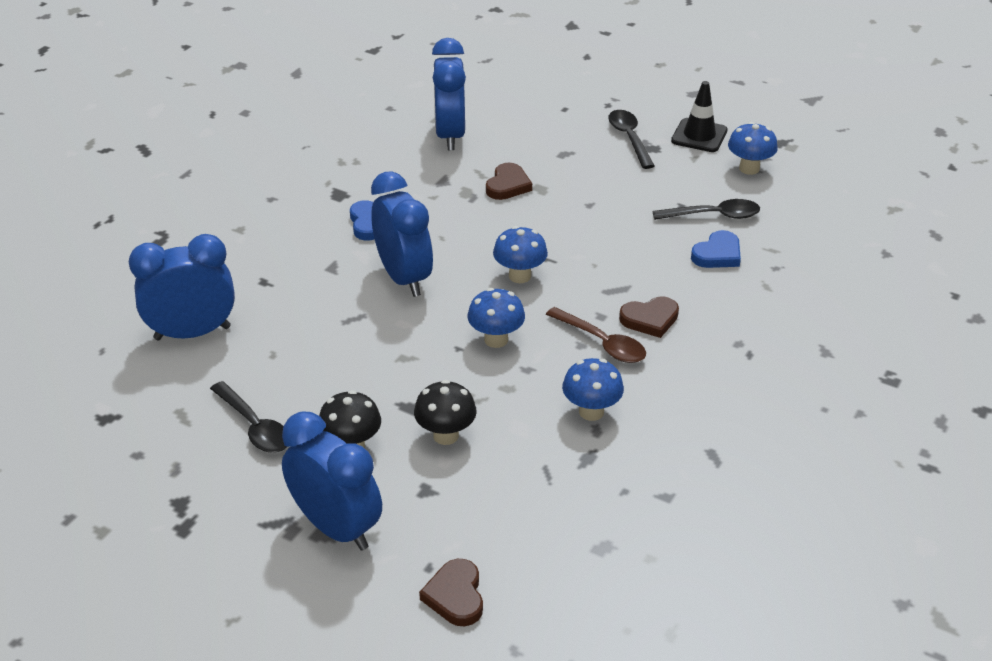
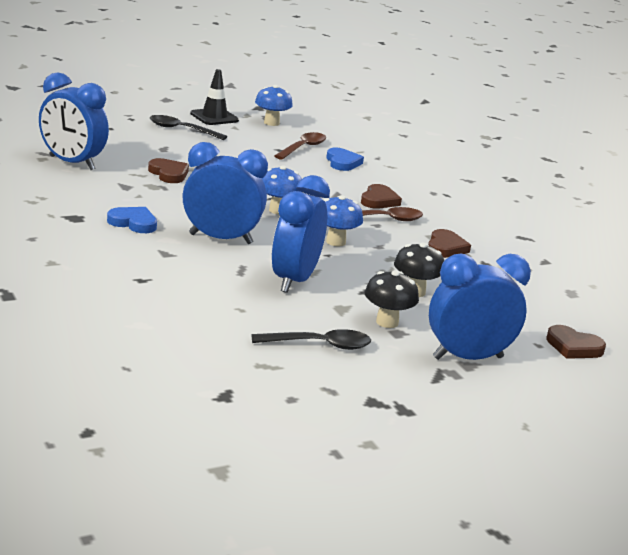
camera: 60 degrees left, 15 degrees down
blue clock [129,234,235,340] -> blue clock moved to [272,175,330,293]
blue mushroom [562,358,624,421] -> brown heart [428,229,471,258]
black spoon [653,199,760,220] -> brown spoon [274,132,326,160]

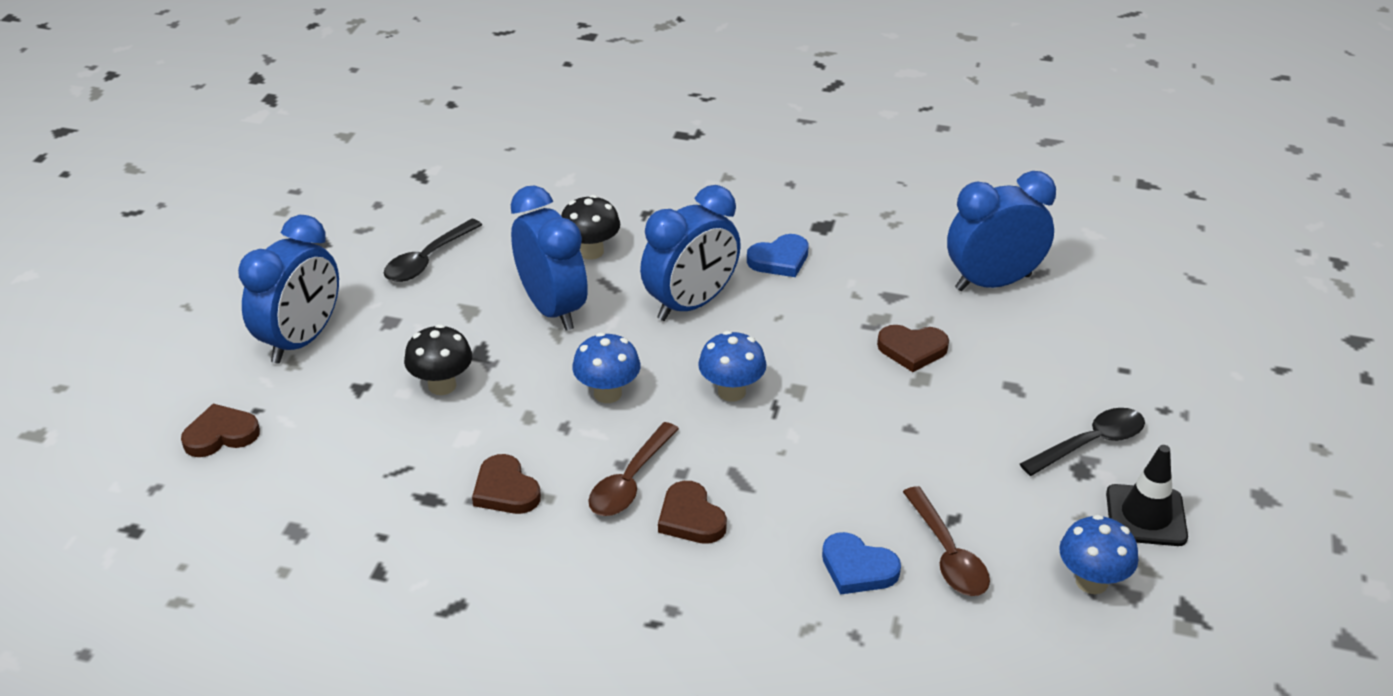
camera: 135 degrees right, 15 degrees up
black mushroom [365,270,419,328] -> black mushroom moved to [561,195,620,260]

